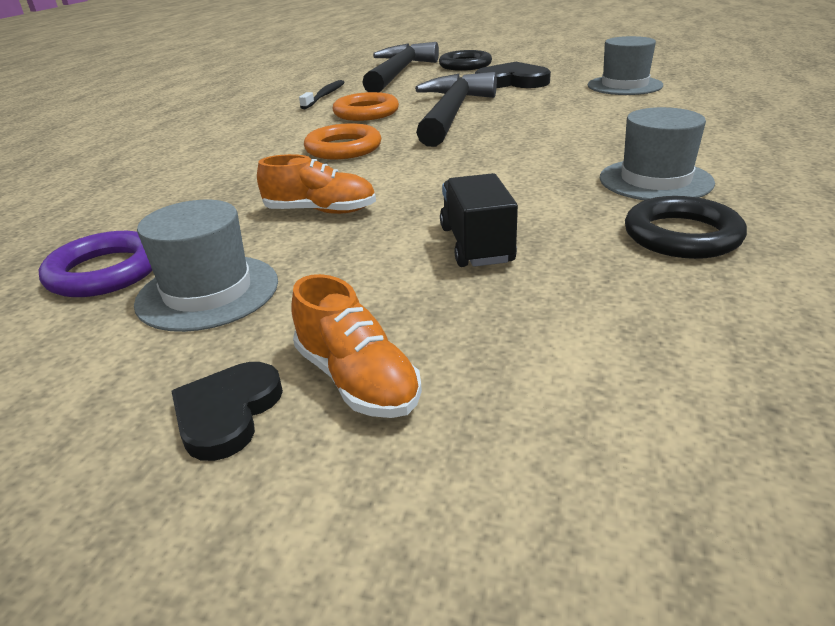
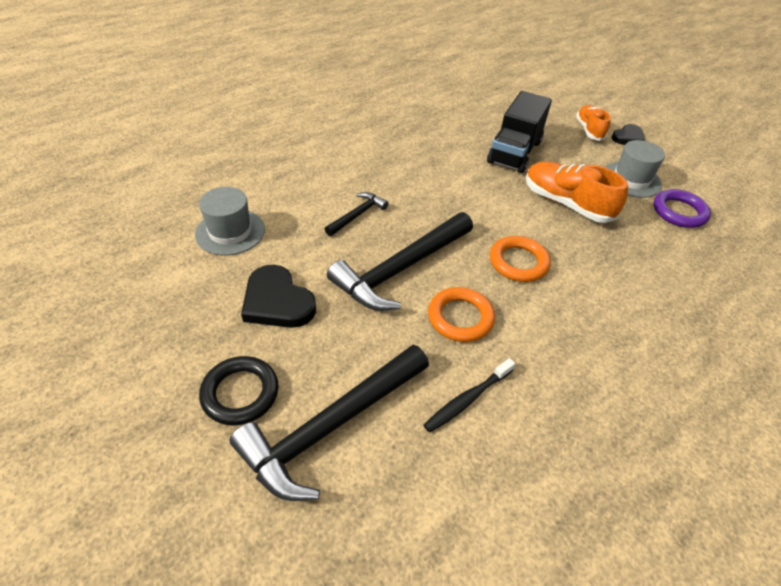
camera: 150 degrees left, 15 degrees up
orange shoe [257,154,376,214] -> orange shoe [526,161,628,223], size x1.57
black truck [440,173,518,267] -> black truck [487,91,552,173], size x1.55
grey hat [600,107,715,200] -> none
black ring [625,196,747,259] -> none
none -> black hammer [325,192,389,236]

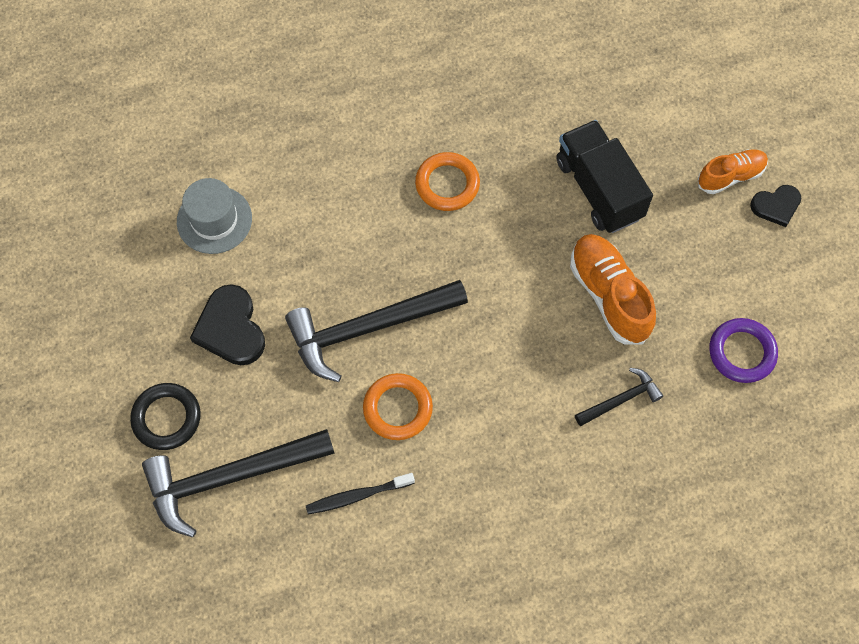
camera: 25 degrees right, 20 degrees up
black hammer [325,192,389,236] -> black hammer moved to [575,368,663,426]
black truck [487,91,552,173] -> black truck turned 105 degrees clockwise [556,120,653,233]
orange ring [490,236,551,282] -> orange ring moved to [415,152,480,211]
orange shoe [576,105,611,141] -> orange shoe turned 45 degrees clockwise [698,149,768,194]
grey hat [605,140,665,198] -> none

